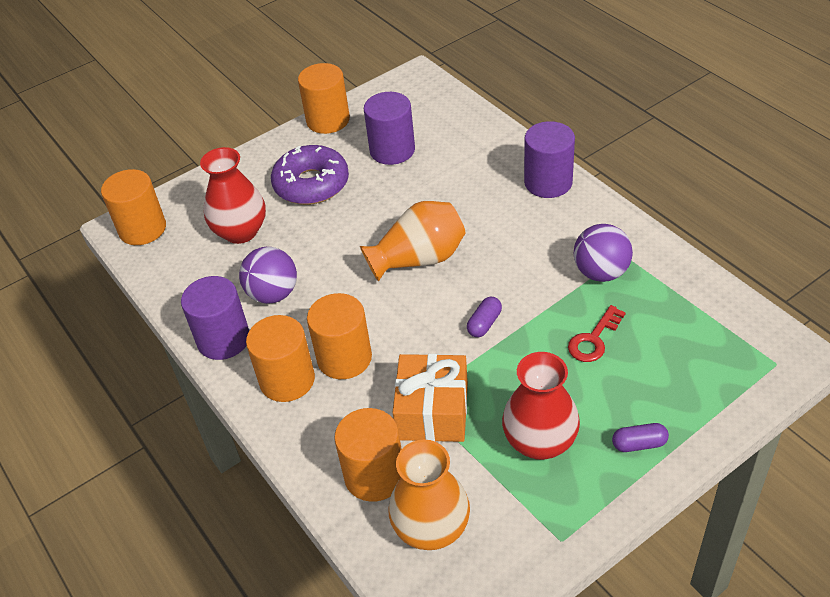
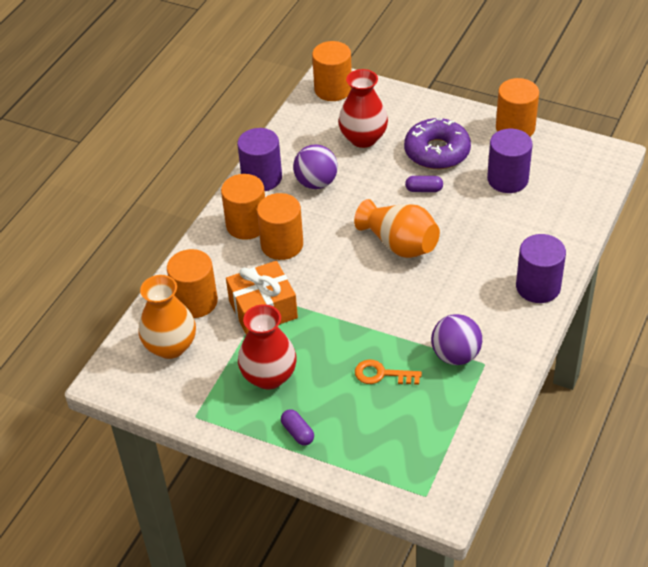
camera: 60 degrees right, 0 degrees up
purple capsule [467,297,502,337] -> purple capsule moved to [405,176,443,192]
red key [568,305,626,362] -> orange key [355,359,422,385]

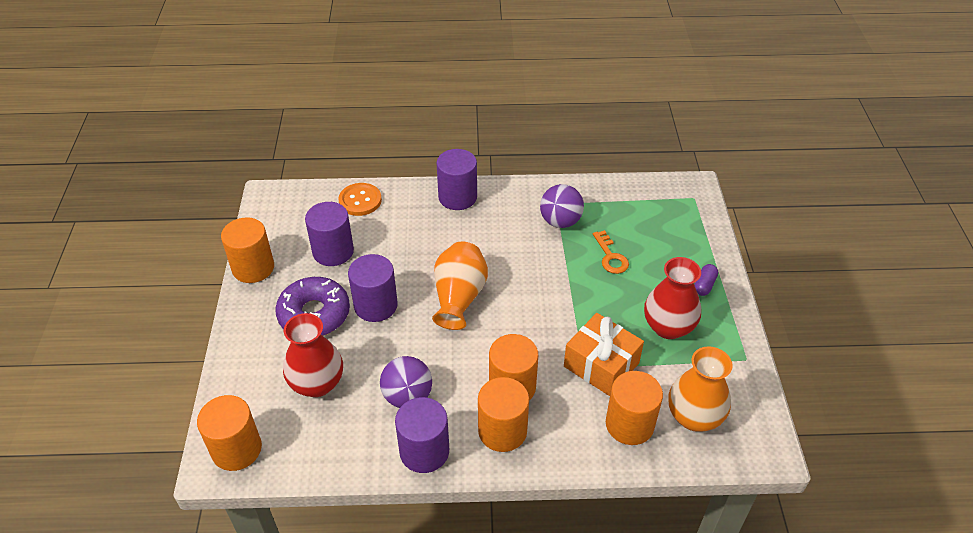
camera: 120 degrees left, 0 degrees up
purple capsule [405,176,443,192] -> purple cylinder [348,254,398,322]
none -> orange button [338,183,382,216]

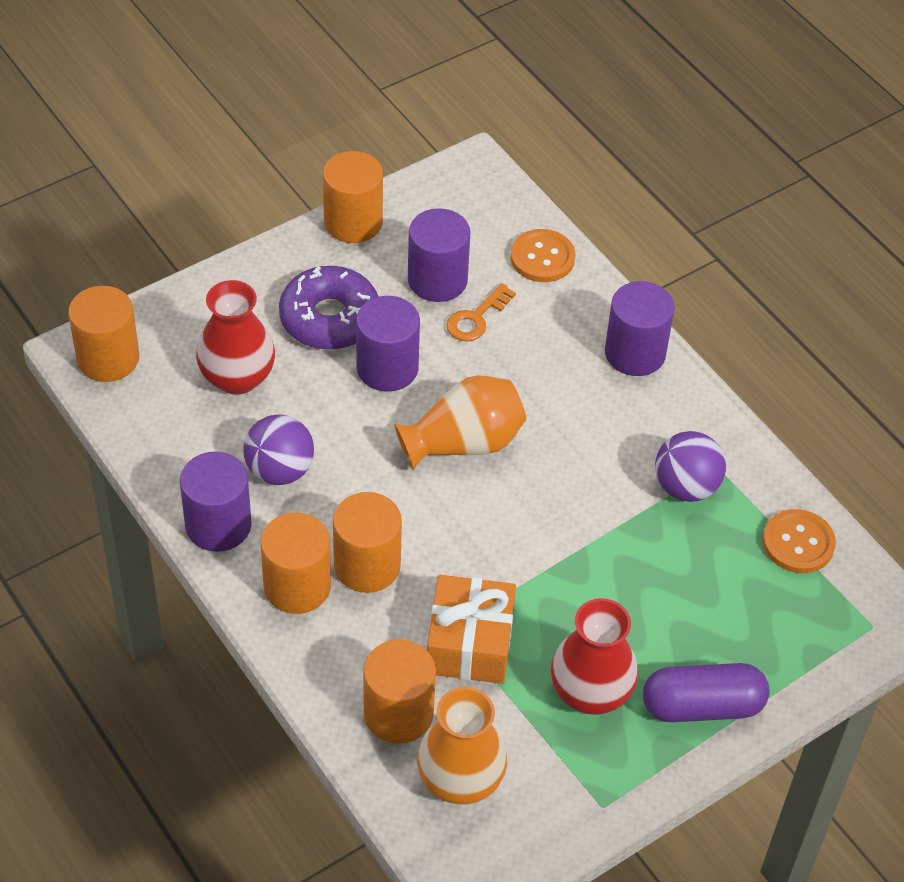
camera: 55 degrees right, 5 degrees up
orange key [593,230,629,274] -> orange key moved to [447,283,516,341]
purple capsule [694,264,718,296] -> purple capsule [643,663,769,722], size x1.98
none -> orange button [763,509,836,573]

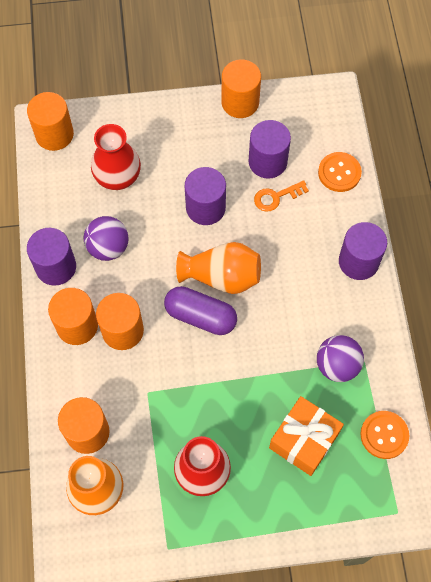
camera: 30 degrees right, 15 degrees up
purple donut [279,266,379,350] -> none
orange gift [427,575,516,684] -> orange gift moved to [269,396,344,476]
purple capsule [643,663,769,722] -> purple capsule moved to [164,286,237,335]

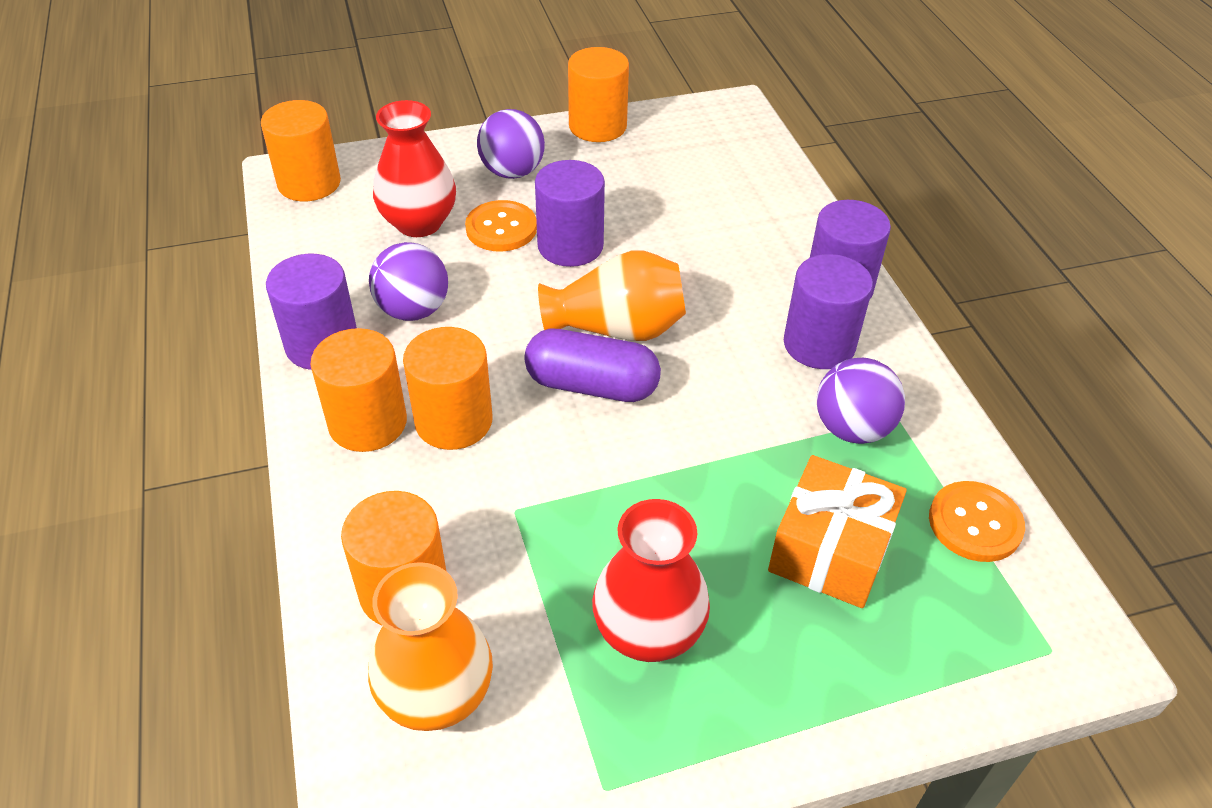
camera: 10 degrees left, 20 degrees down
purple cylinder [249,120,291,179] -> purple cylinder moved to [784,254,873,369]
orange key [254,180,309,212] -> none
orange button [318,152,362,192] -> orange button moved to [465,200,537,252]
none -> purple ball [477,109,545,179]

